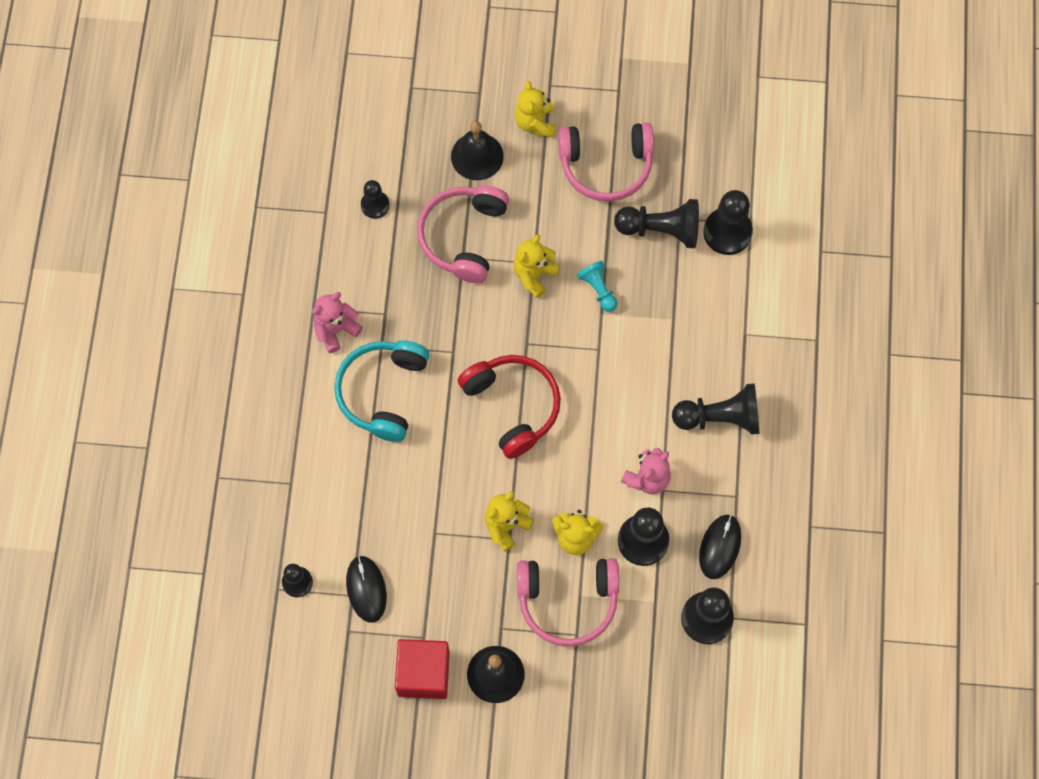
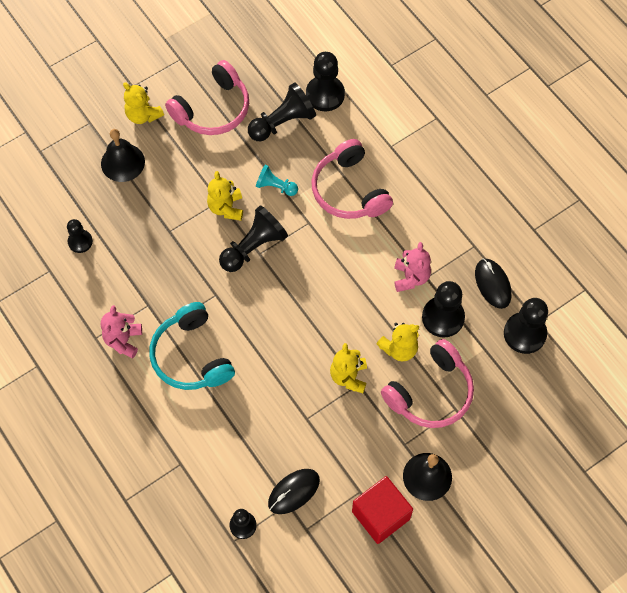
camera: 40 degrees left, 5 degrees down
black mouse [346,555,387,623] -> black mouse turned 75 degrees counterclockwise [268,469,320,514]
pink headphones [417,185,509,283] -> pink headphones moved to [311,139,393,219]
red headphones [458,355,561,459] -> none
black pawn [672,383,759,435] -> black pawn moved to [219,205,288,272]

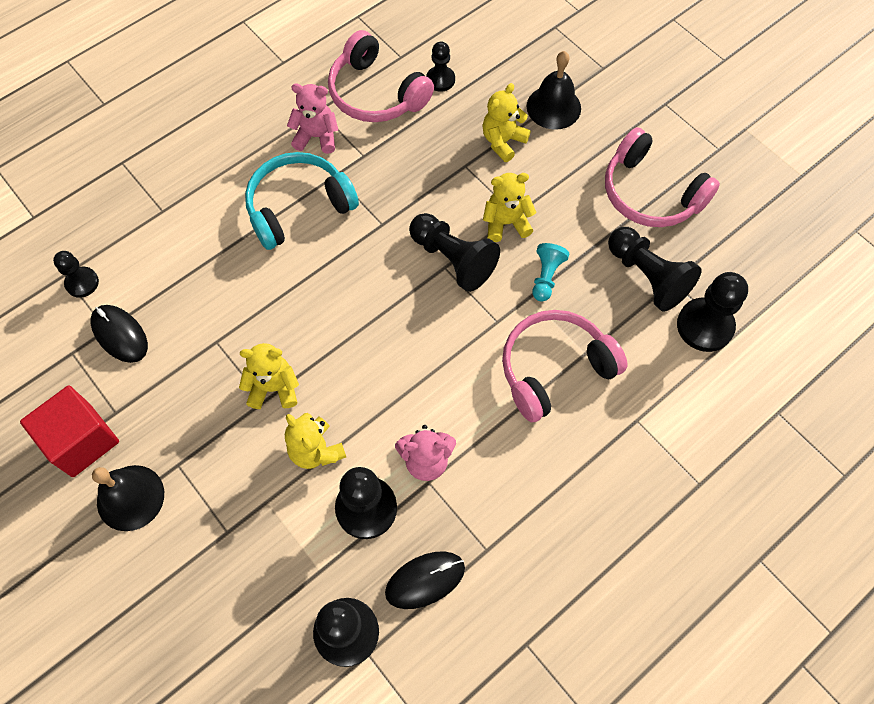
camera: 85 degrees right, 0 degrees up
yellow teddy bear [123,82,164,124] -> yellow teddy bear moved to [482,83,531,162]
pink headphones [381,339,474,428] -> pink headphones moved to [328,30,434,122]

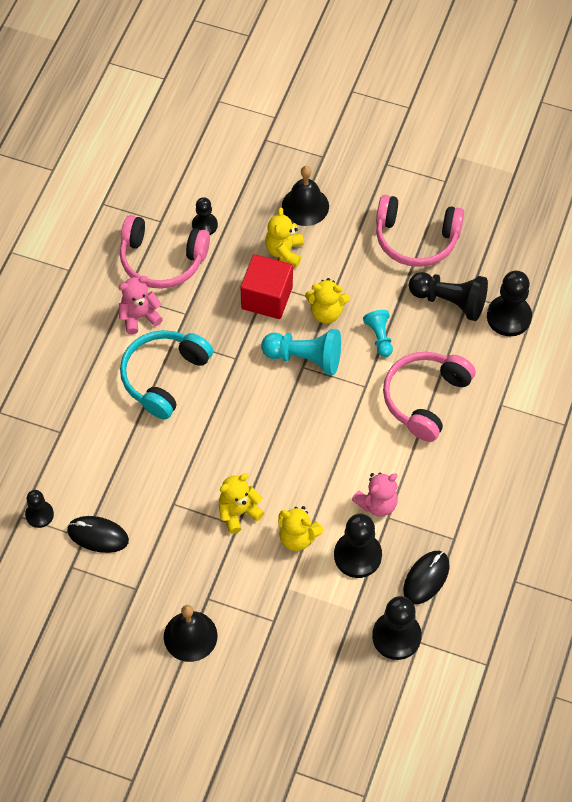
camera: 30 degrees left, 5 degrees down
red cube [20,385,119,477] -> red cube moved to [240,254,293,319]
black pawn [409,213,500,292] -> turquoise pawn [261,329,341,375]
yellow teddy bear [483,173,537,242] -> yellow teddy bear turned 135 degrees counterclockwise [305,278,350,323]

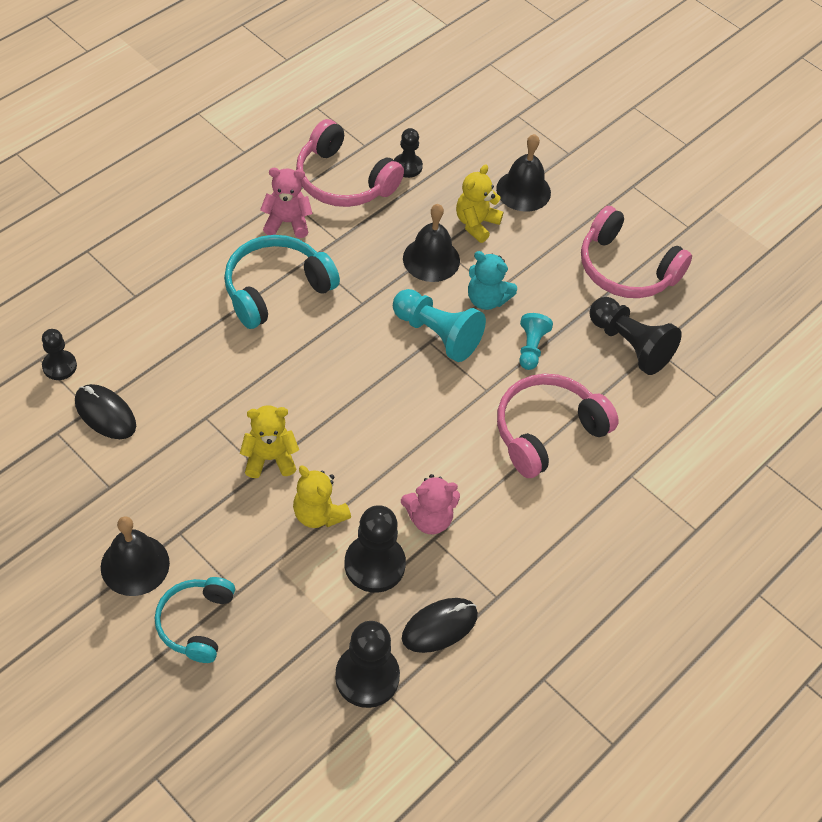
camera: 20 degrees right, 5 degrees down
red cube [240,254,293,319] -> black bell [403,204,460,282]
yellow teddy bear [305,278,350,323] -> turquoise teddy bear [468,251,517,310]
black pawn [487,271,532,336] -> none
none -> turquoise headphones [155,577,235,663]

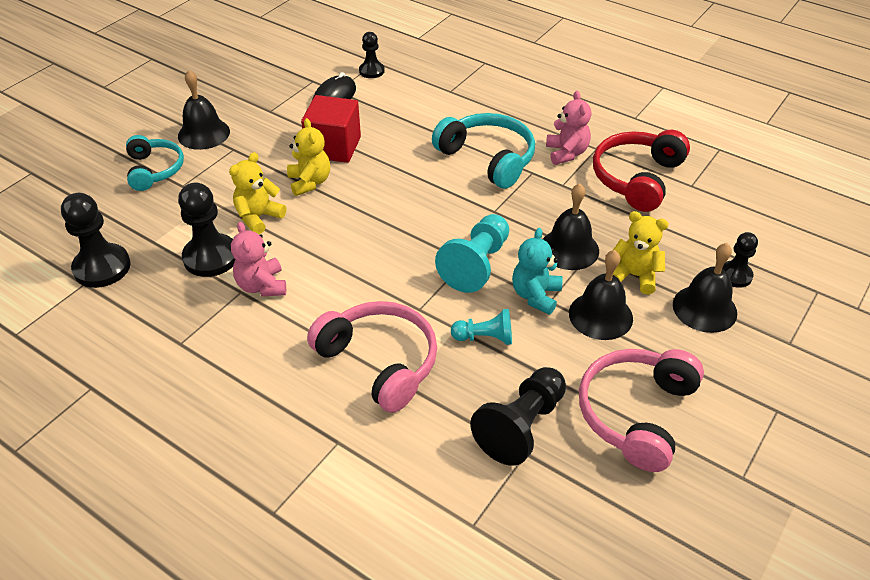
camera: 85 degrees right, 10 degrees down
turquoise headphones [155,577,235,663] -> turquoise headphones turned 75 degrees clockwise [126,135,184,191]
pink headphones [296,119,404,207] -> red headphones [593,130,690,212]
black pawn [394,128,423,178] -> black pawn moved to [722,232,758,288]
black mouse [402,598,478,653] -> none
none -> red cube [301,95,361,163]
none -> black bell [569,250,633,340]

